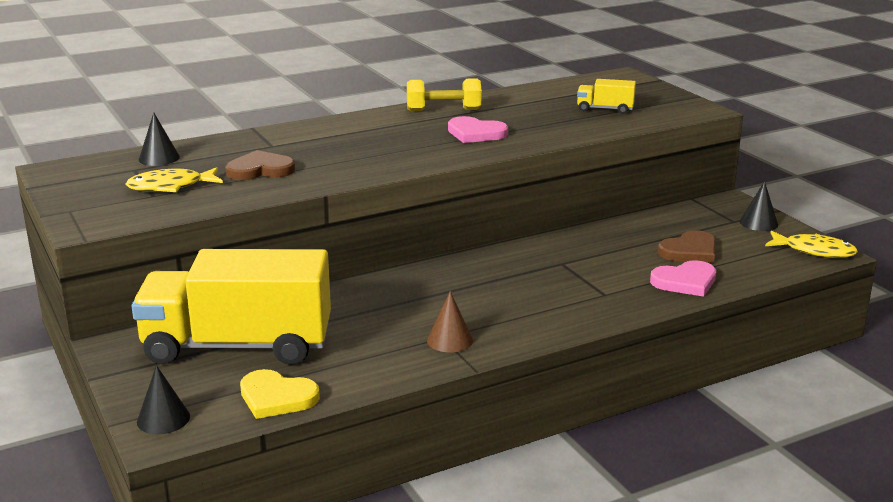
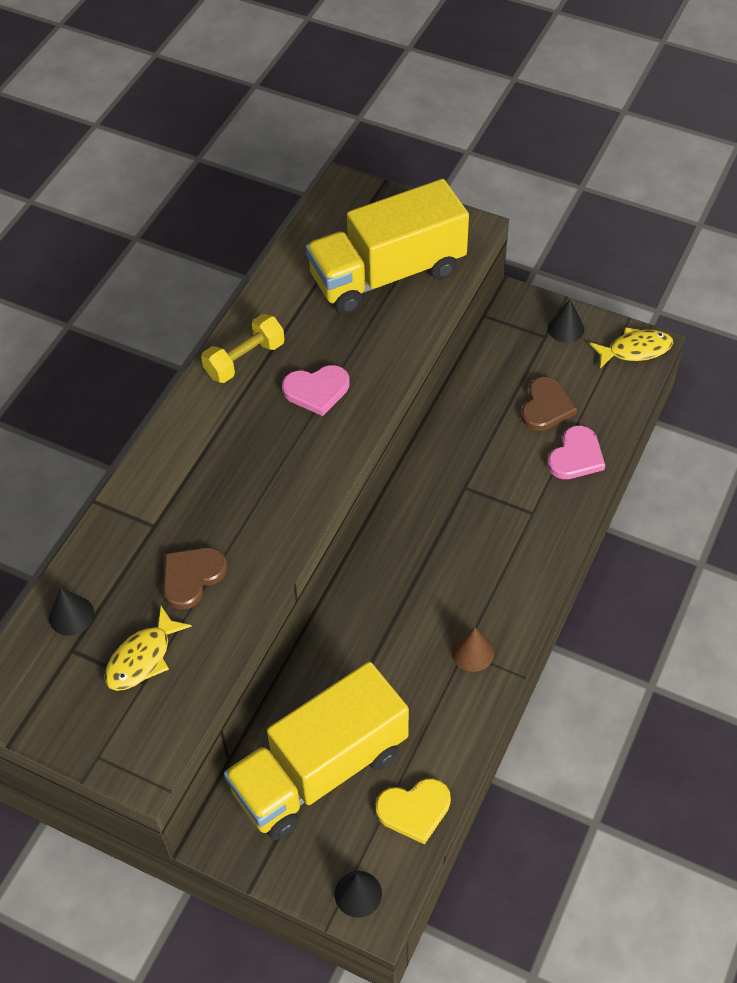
camera: 35 degrees left, 30 degrees up
yellow truck [577,79,636,114] -> yellow truck [306,179,469,314], size x2.49

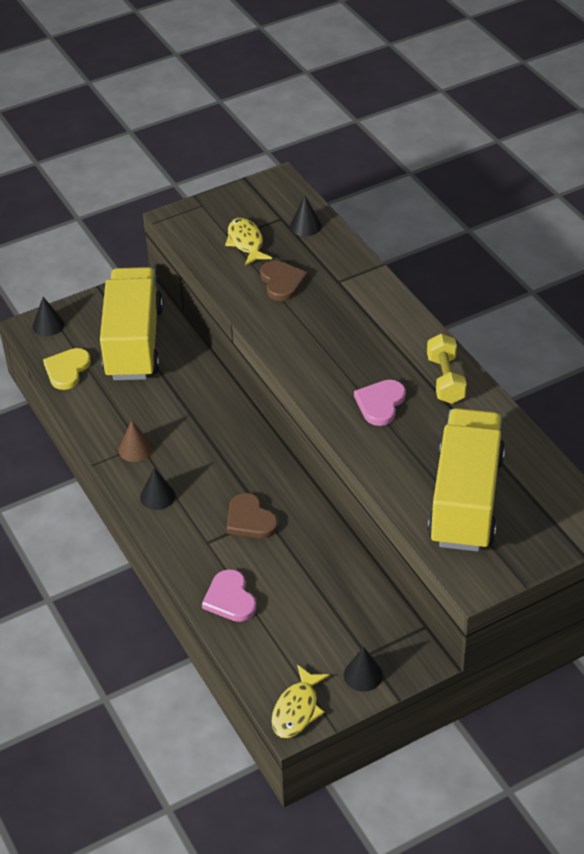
camera: 125 degrees right, 10 degrees down
brown heart [522,377,577,431] -> brown heart moved to [226,493,278,538]
none -> black cone [140,468,175,510]

